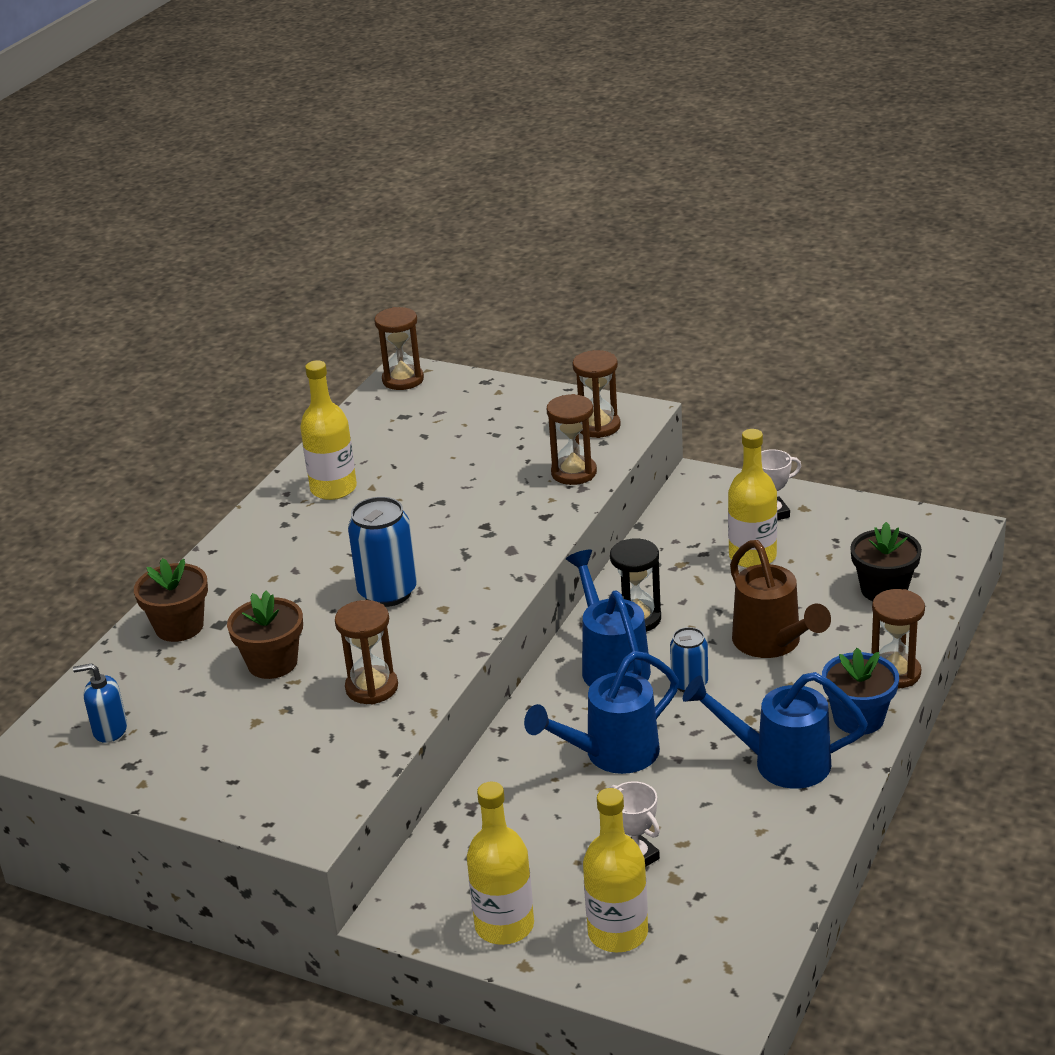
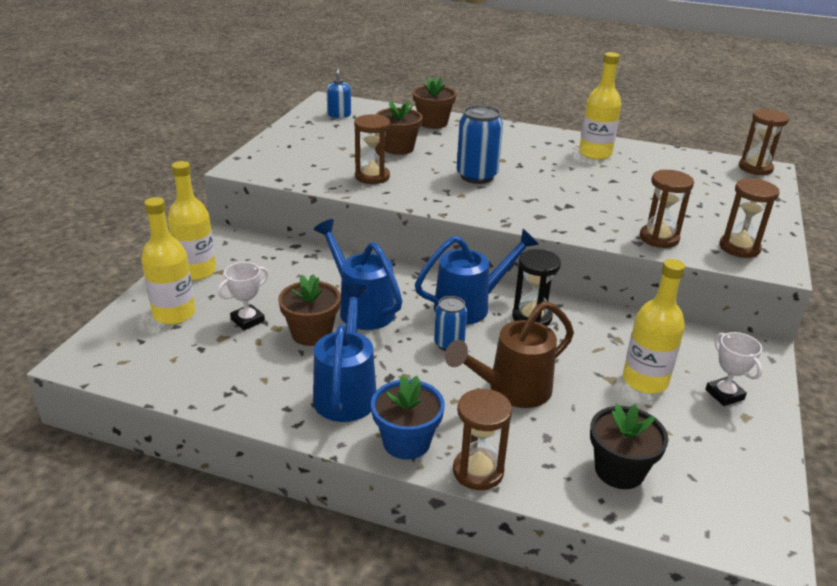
camera: 80 degrees right, 0 degrees up
none -> brown flower pot [278,274,341,346]

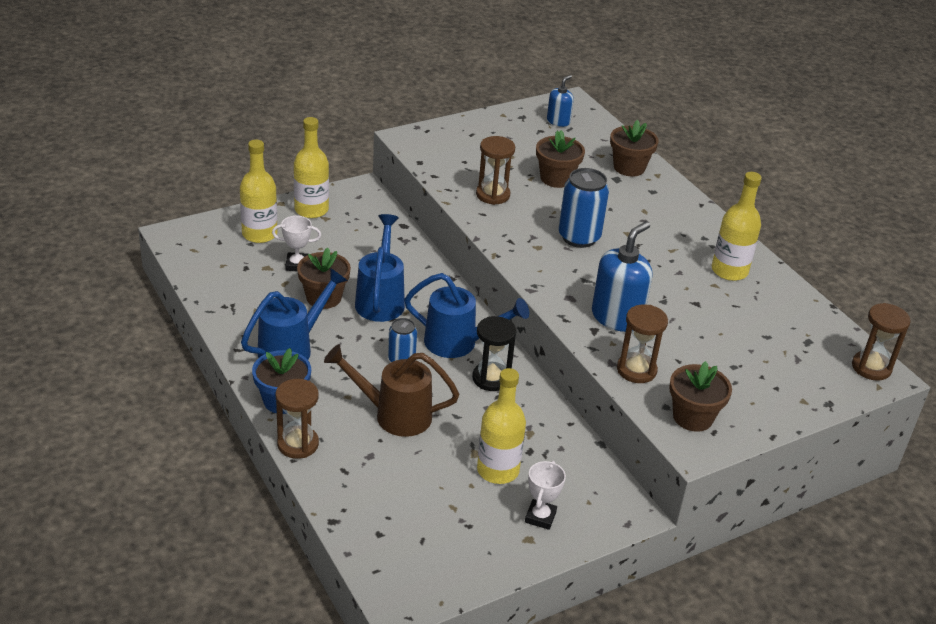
camera: 40 degrees right, 5 degrees up
black flower pot [590,403,668,489] -> none
brown hourglass [719,178,780,258] -> brown flower pot [669,361,732,432]
none -> blue soap dispenser [592,221,652,332]

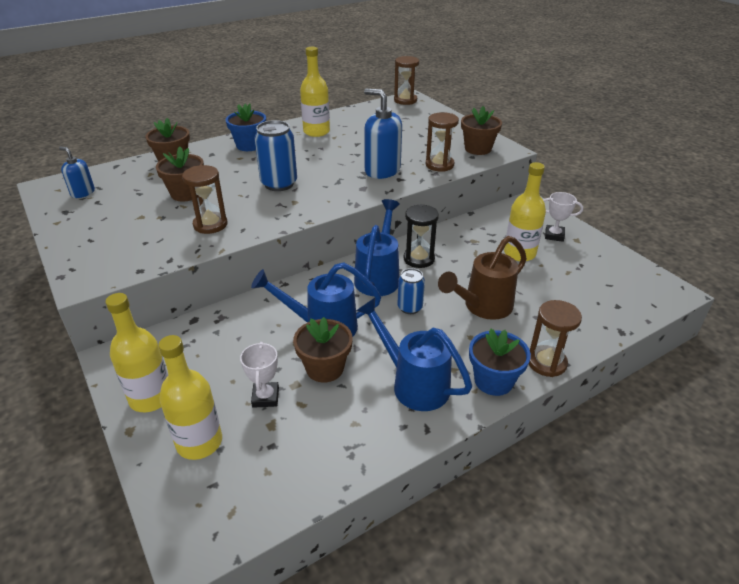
camera: 90 degrees left, 0 degrees up
brown watering can [324,345,459,437] -> brown watering can turned 45 degrees clockwise [438,236,527,320]
none -> blue flower pot [225,103,266,151]

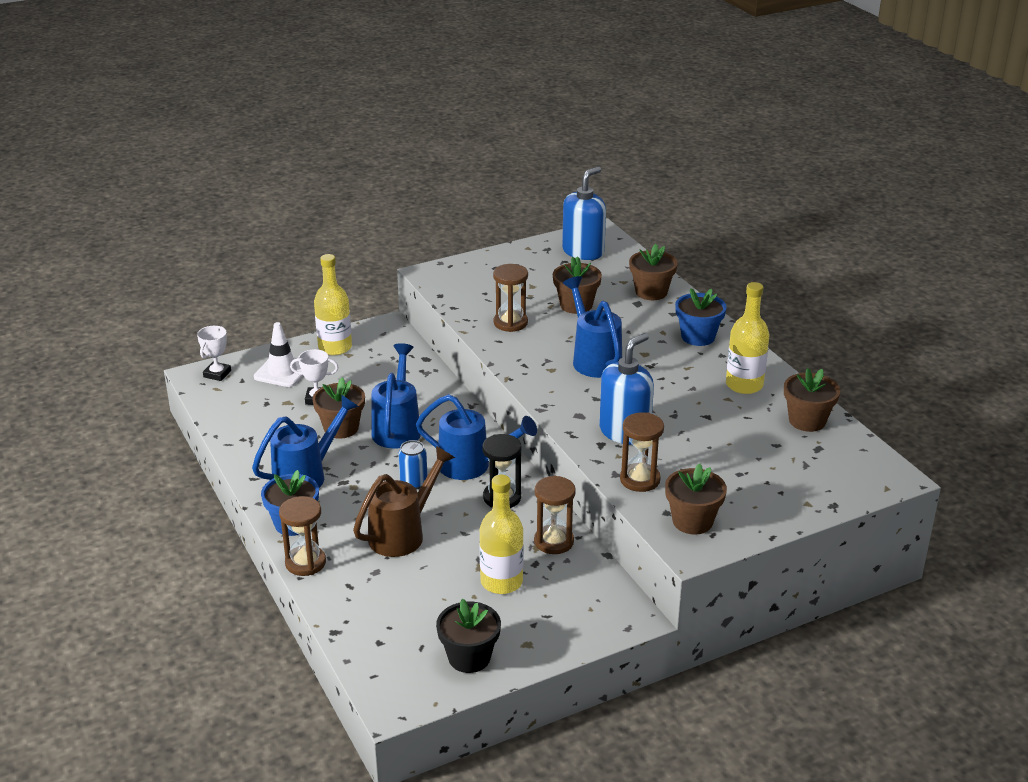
camera: 95 degrees right, 5 degrees down
blue soap dispenser [59,146,95,198] -> blue soap dispenser [562,167,606,260], size x1.78
yellow bottle [158,335,222,460] -> white traffic cone [254,322,303,387]
blue can [254,120,297,191] -> blue watering can [563,276,622,378]
brown hourglass [394,56,419,105] -> brown hourglass moved to [534,476,576,554]
brown watering can [438,236,527,320] -> brown watering can turned 75 degrees clockwise [353,446,455,557]
white trophy [543,192,583,242] -> white trophy moved to [197,326,231,381]
none -> black flower pot [436,599,501,673]
none -> brown flower pot [784,368,840,432]

